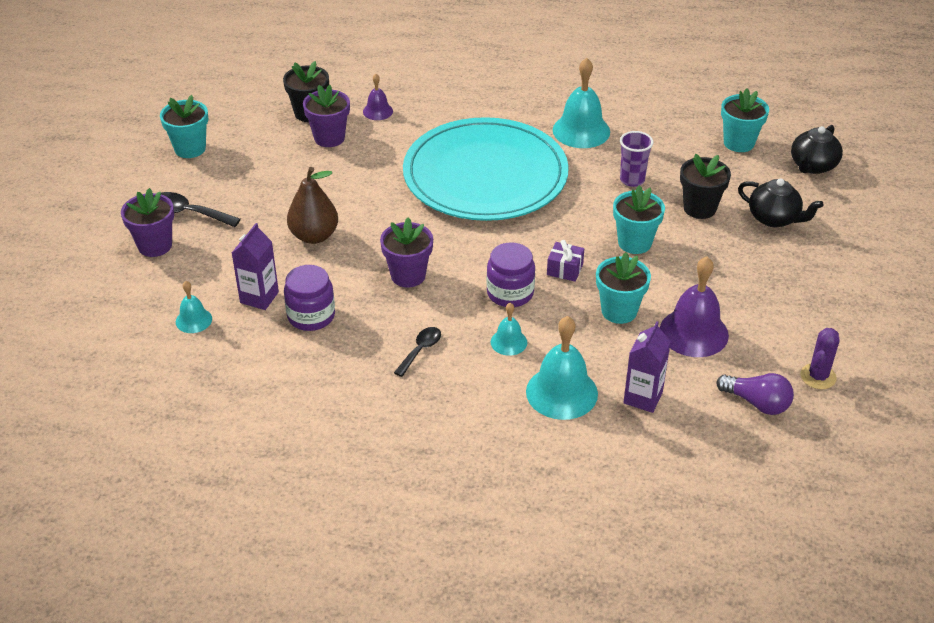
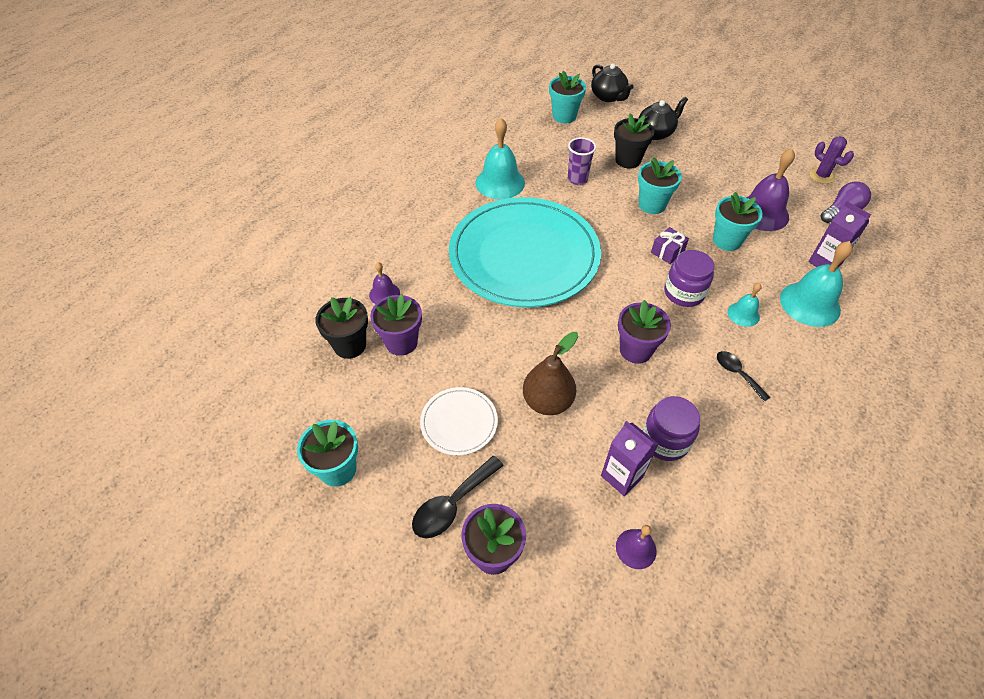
camera: 65 degrees left, 10 degrees up
turquoise bell [176,281,212,333] -> purple bell [616,525,657,569]
none -> white plate [420,387,498,455]

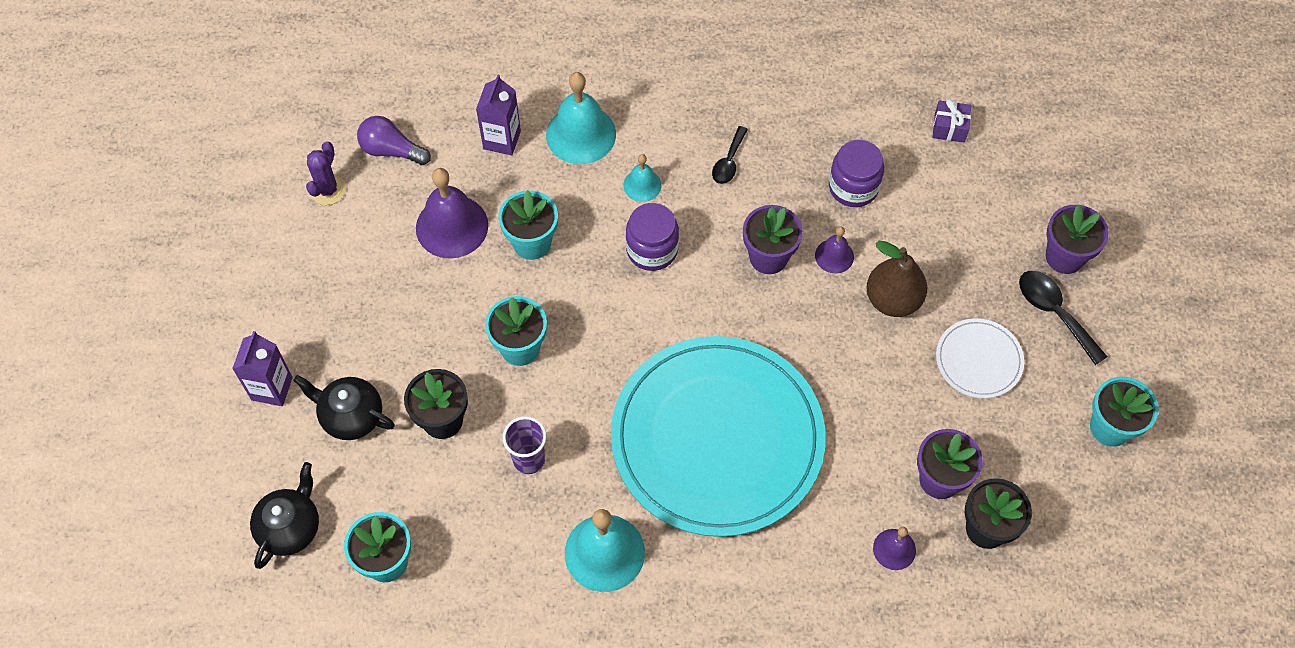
camera: 125 degrees left, 10 degrees up
black spoon [412,456,504,538] -> black spoon turned 135 degrees counterclockwise [1019,271,1108,365]
purple carton [601,421,658,496] -> purple carton moved to [232,331,293,406]
purple bell [616,525,657,569] -> purple bell moved to [815,226,854,273]
purple gift [651,227,689,264] -> purple gift moved to [932,99,971,142]

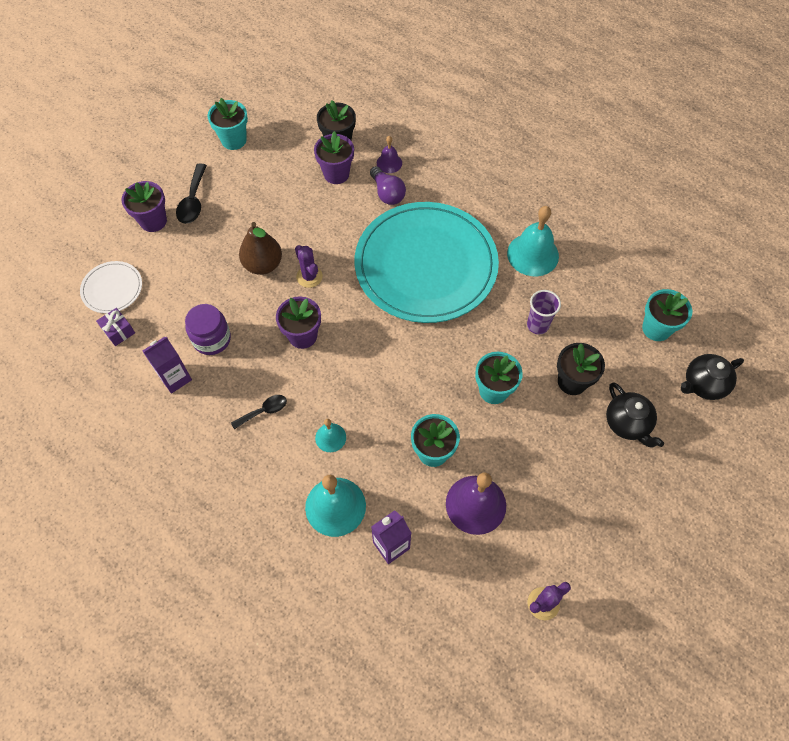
camera: 140 degrees left, 0 degrees up
purple carton [232,331,293,406] -> purple carton moved to [142,337,192,394]
purple light bulb [357,116,431,165] -> purple light bulb moved to [370,166,406,205]
purple jar [626,203,679,271] -> none
purple bell [815,226,854,273] -> none
white plate [936,318,1024,398] -> white plate moved to [80,261,142,314]
none -> purple cactus [295,245,323,288]

